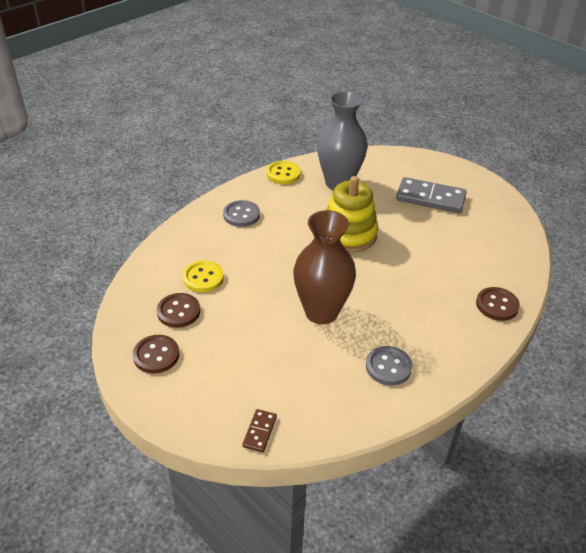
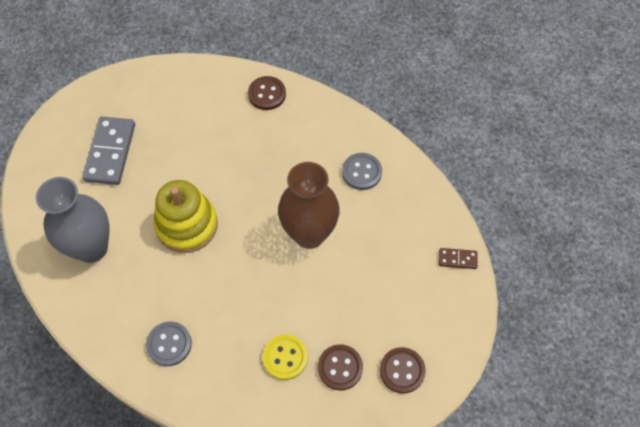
camera: 100 degrees left, 20 degrees up
yellow button [266,161,301,184] -> none

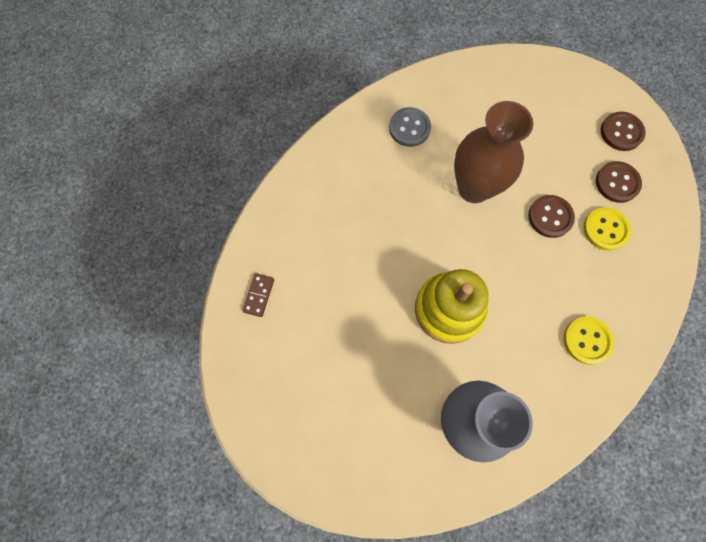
camera: 80 degrees left, 10 degrees up
grey domino [83,117,135,185] -> none
grey button [146,321,192,366] -> yellow button [564,316,614,365]
brown button [248,76,286,110] -> brown button moved to [528,195,575,238]
brown domino [439,248,478,269] -> brown domino moved to [242,273,274,317]

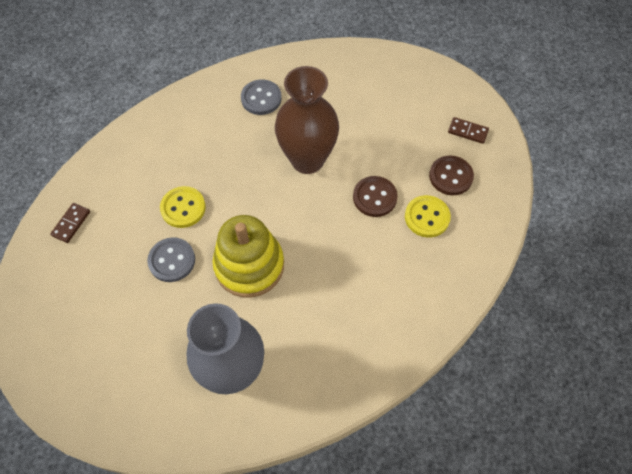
camera: 10 degrees right, 10 degrees down
yellow button [564,316,614,365] -> yellow button moved to [160,186,206,228]
brown button [601,111,645,151] -> brown domino [448,117,489,144]
none -> grey button [147,237,195,282]

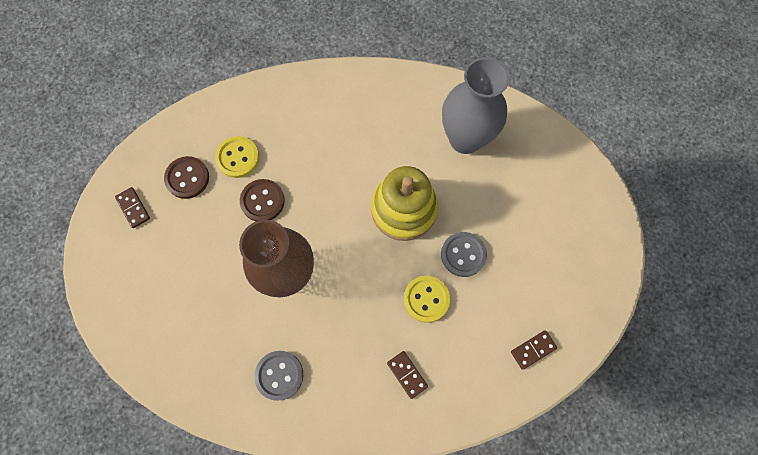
camera: 145 degrees left, 10 degrees up
none -> brown domino [387,351,428,399]

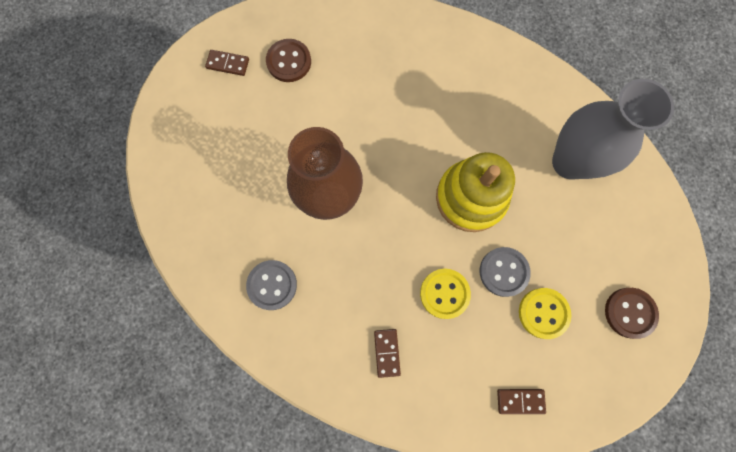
camera: 30 degrees right, 5 degrees up
brown domino [115,187,150,228] -> brown domino turned 75 degrees counterclockwise [205,50,249,76]
yellow button [215,136,259,178] -> yellow button moved to [519,288,571,339]
brown button [240,179,285,221] -> brown button moved to [605,288,659,339]

